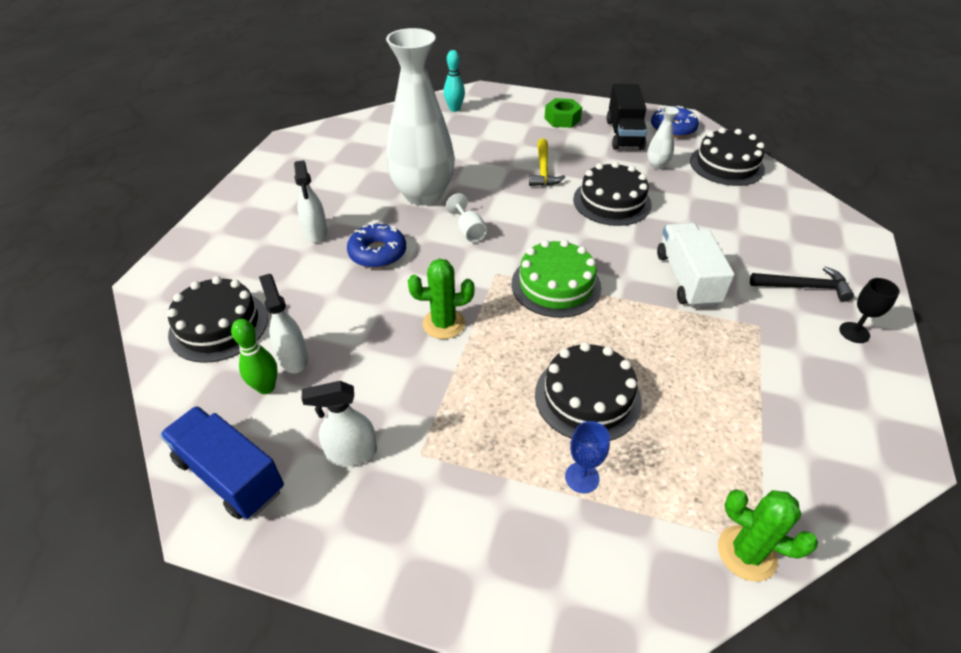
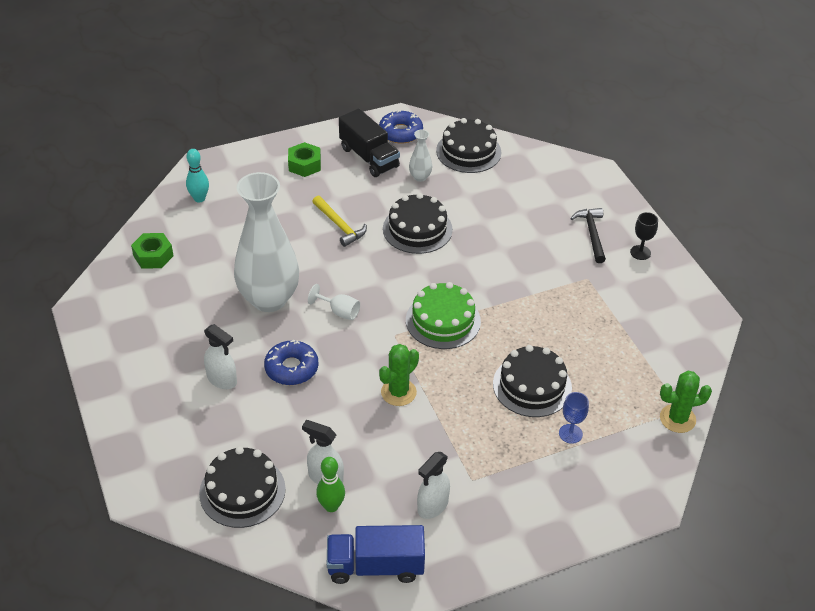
camera: 40 degrees left, 0 degrees up
white truck [657,223,735,308] -> none
black hammer [750,267,854,302] -> black hammer turned 60 degrees counterclockwise [570,208,606,263]
none -> green nut [131,233,174,269]

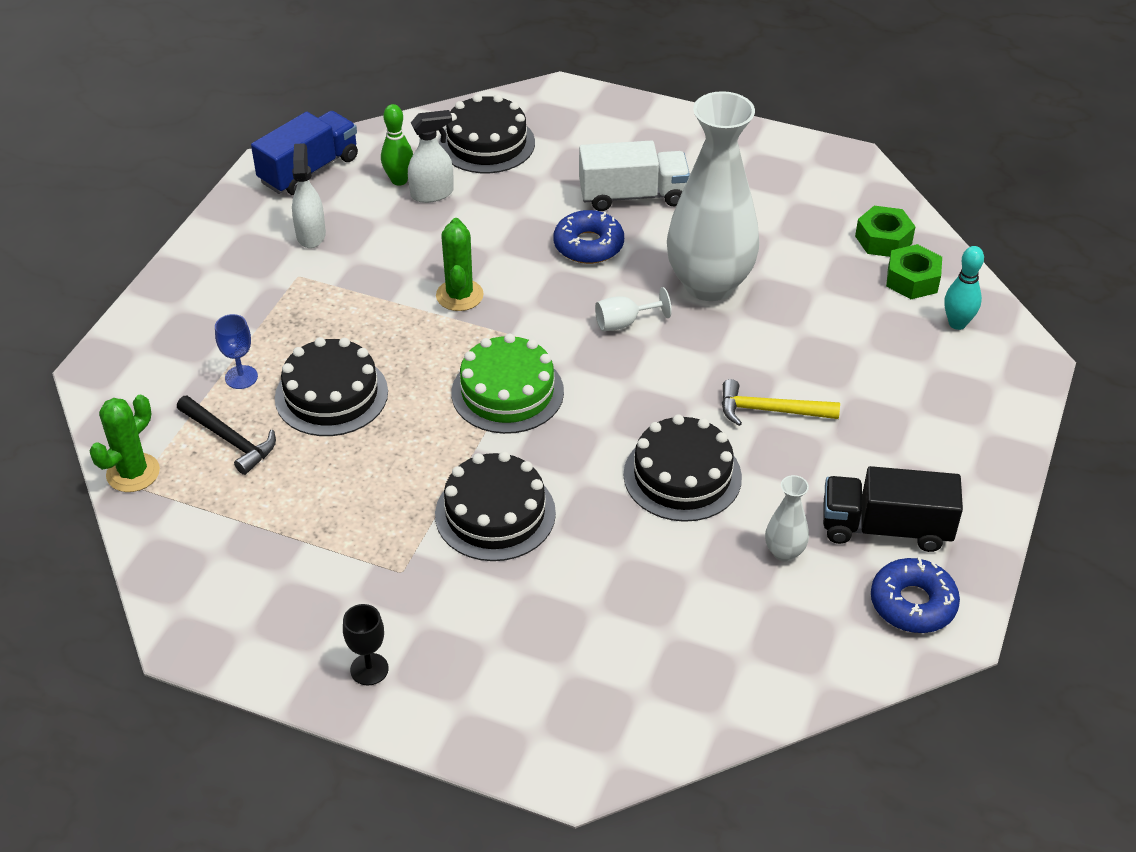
camera: 135 degrees right, 0 degrees up
white spray bottle [204,324,237,389] -> white truck [579,140,690,211]
green nut [288,142,321,177] -> green nut moved to [886,244,942,299]
black cake [436,118,501,173] -> black cake moved to [435,451,556,561]
black hammer [570,208,606,263] -> black hammer moved to [177,396,276,475]

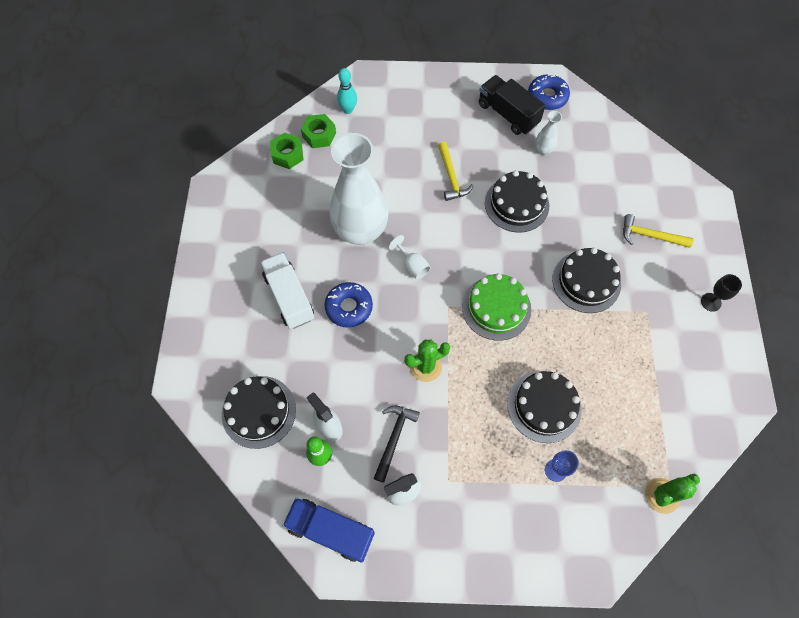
camera: 110 degrees left, 20 degrees up
green cactus [89,395,160,492] -> green cactus turned 45 degrees counterclockwise [645,474,700,514]
black hammer [177,396,276,475] -> black hammer moved to [373,406,420,483]
black truck [823,466,963,552] -> black truck turned 150 degrees clockwise [479,75,546,135]
none -> yellow hammer [623,214,694,248]

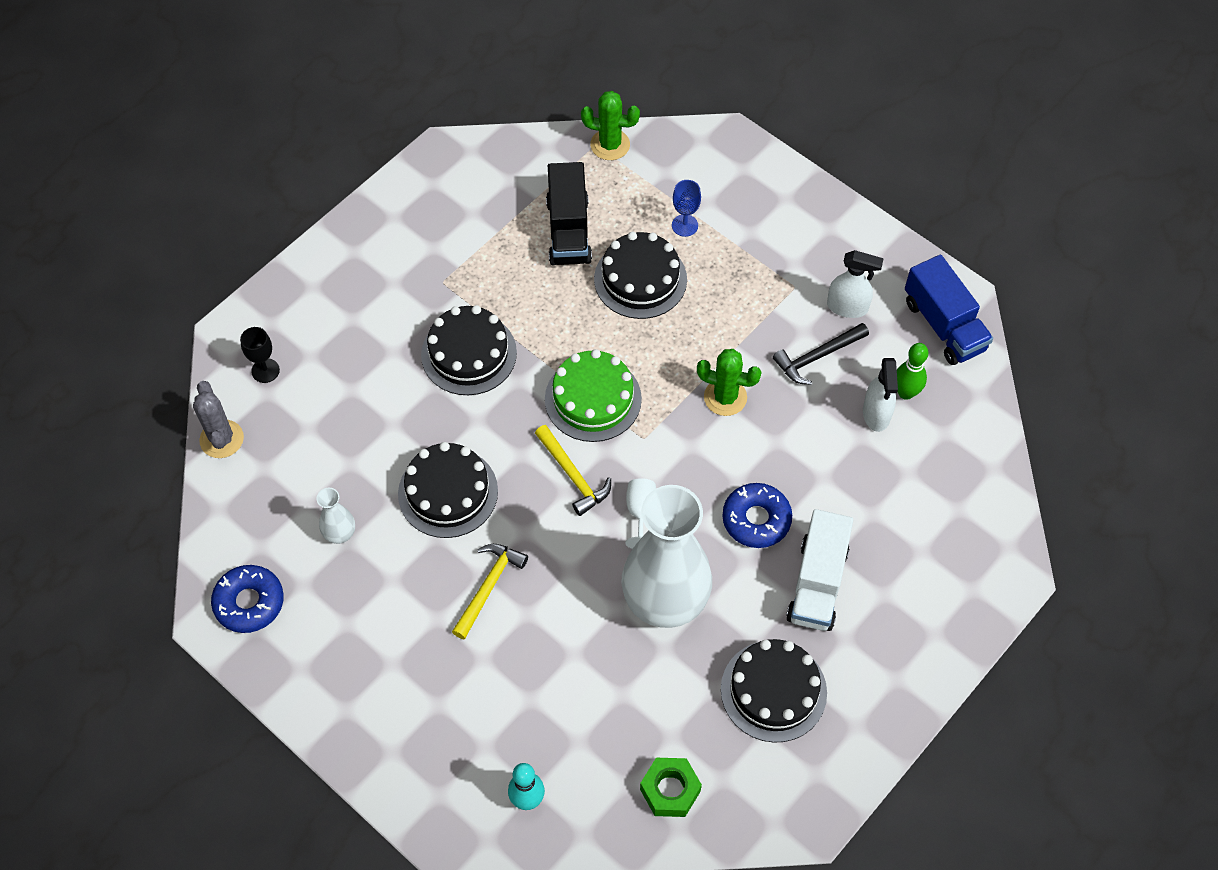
camera: 140 degrees left, 5 degrees down
black cake [222,376,296,449] -> black cake moved to [721,639,827,743]
green nut [301,114,336,148] -> none
black truck [479,75,546,135] -> black truck moved to [546,162,592,265]
yellow hammer [623,214,694,248] -> yellow hammer moved to [535,425,611,516]
black goblet [701,274,742,312] -> black goblet moved to [240,327,280,383]
none -> grey cactus [193,381,244,458]

